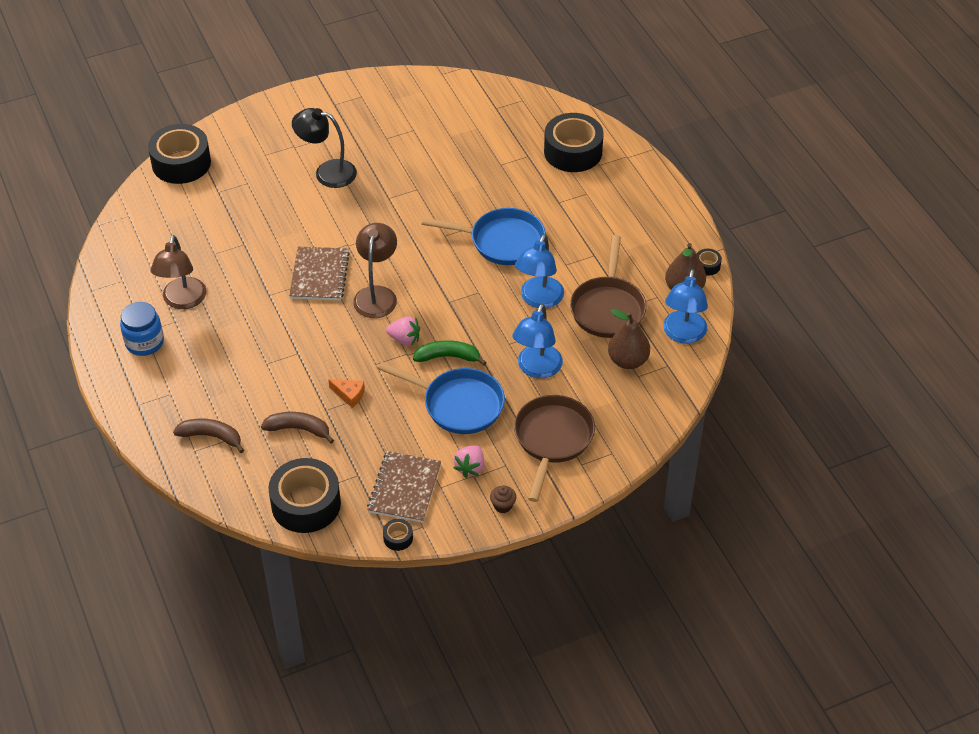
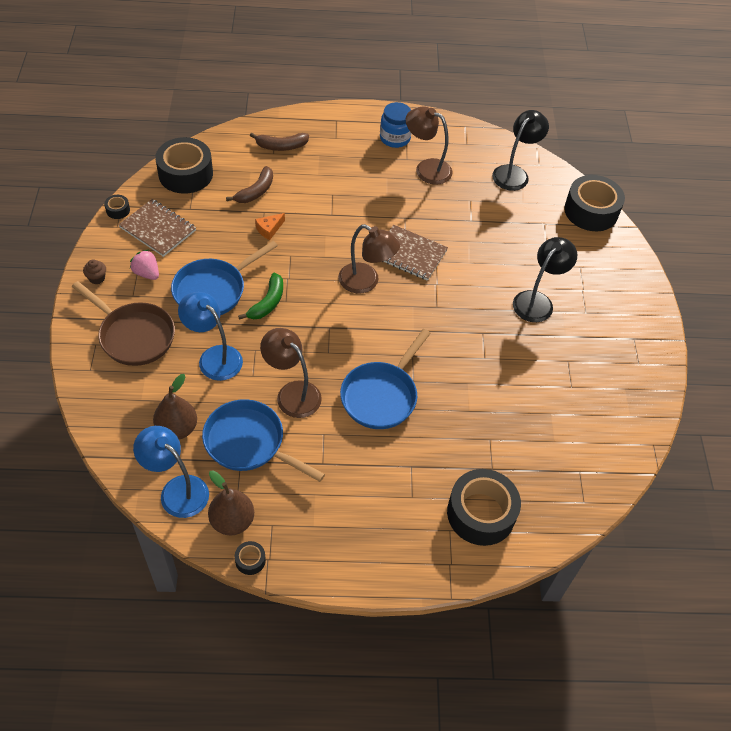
camera: 110 degrees right, 5 degrees up
brown banana [173,419,244,453] -> brown banana turned 45 degrees clockwise [250,133,309,151]
pink strawberry [386,316,420,346] -> none
blue lamp [515,234,564,308] -> brown lamp [260,328,322,418]
brown pan [570,235,647,338] -> blue pan [202,399,325,482]
none -> black lamp [492,110,549,191]

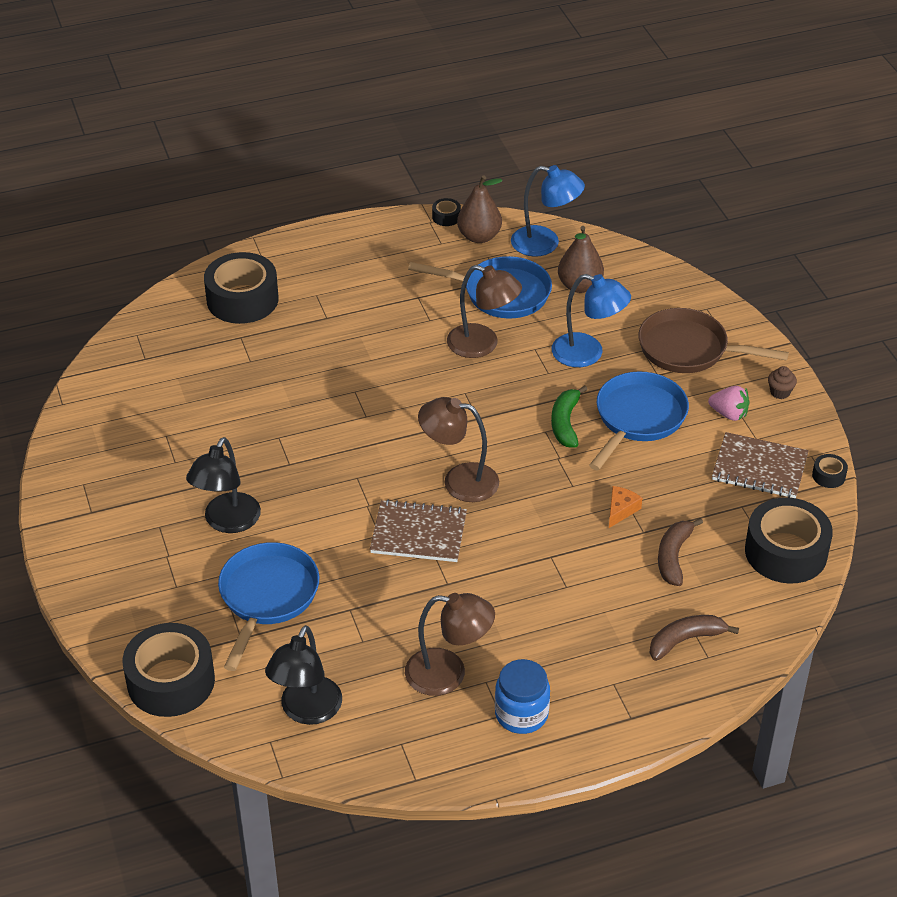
camera: 165 degrees right, 10 degrees down
blue pan [340,329,431,429] -> blue pan moved to [218,542,319,671]

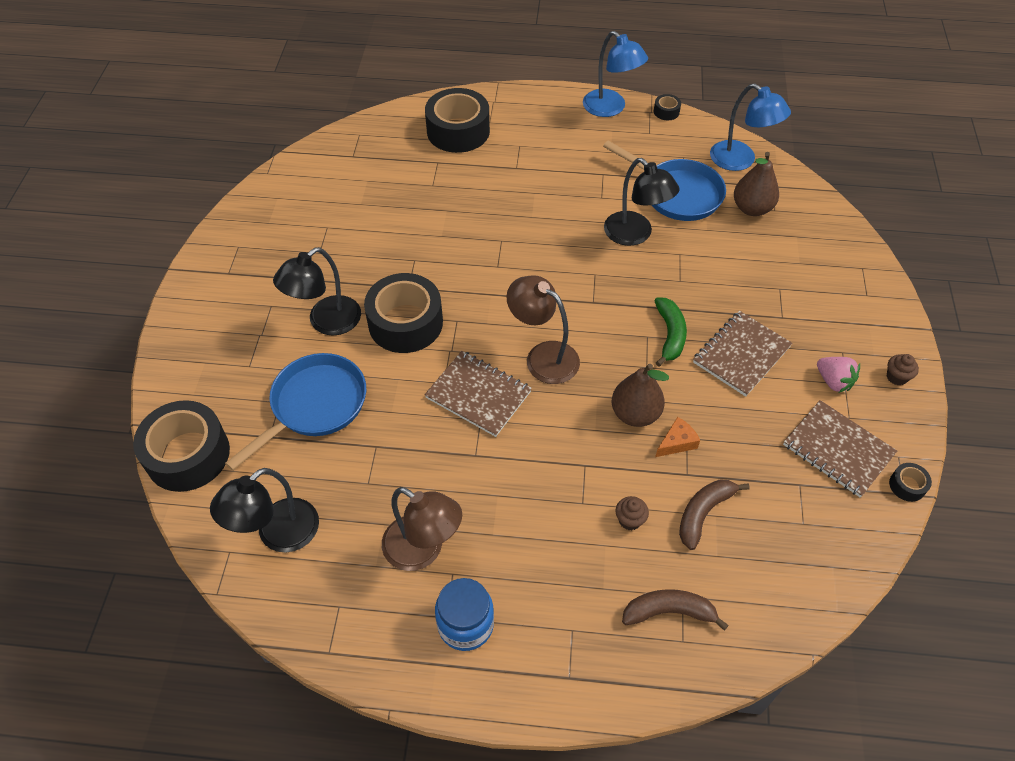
camera: 25 degrees right, 10 degrees up
brown lamp [447,265,522,358] -> black lamp [604,158,679,246]
brown pear [457,176,502,243] -> brown pear moved to [612,364,669,427]
green banana [551,385,588,448] -> green banana turned 150 degrees clockwise [654,298,687,367]
blue lamp [552,274,631,367] -> blue lamp moved to [583,31,648,117]
blue pan [589,371,689,471] -> brown notebook [693,311,792,397]
brown pan [639,308,789,373] -> none
black tape [745,497,833,584] -> black tape moved to [364,273,443,353]
none -> brown cupcake [615,496,649,530]

